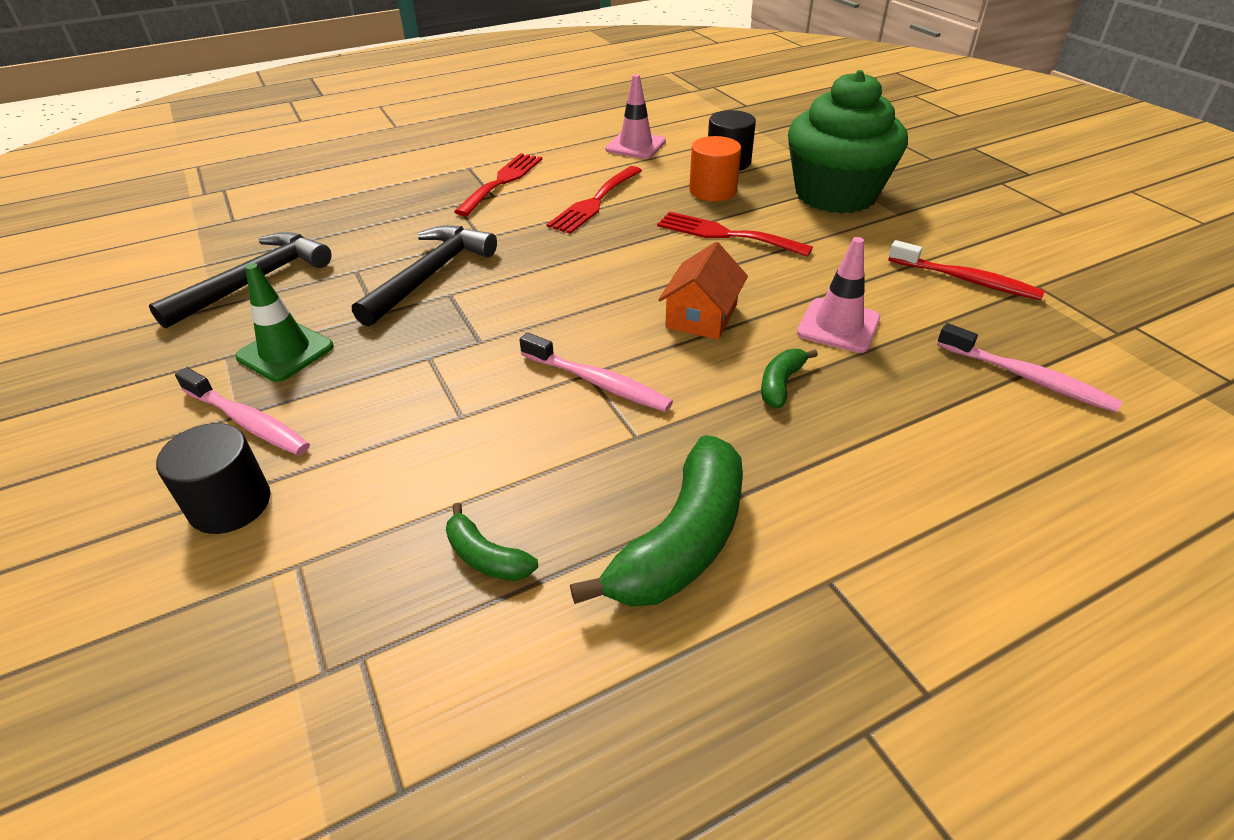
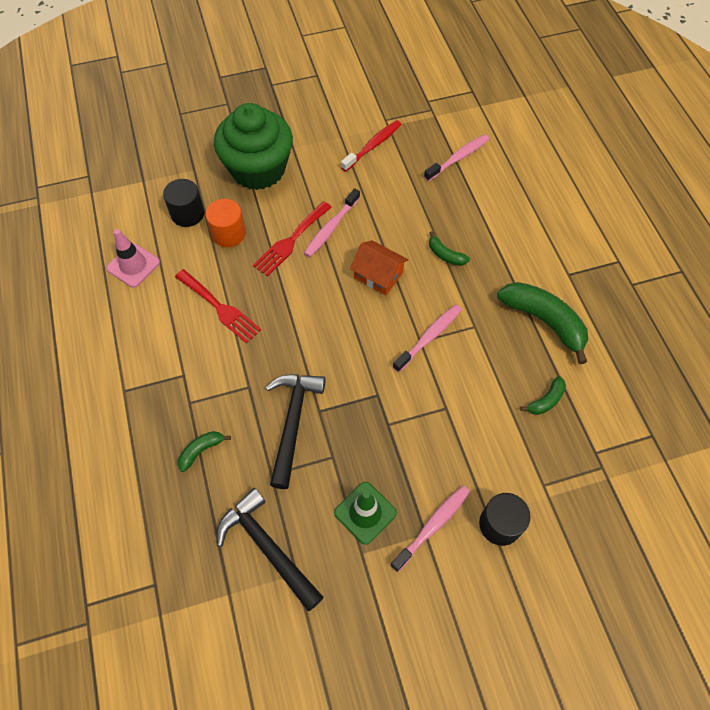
camera: 80 degrees left, 20 degrees up
black hammer [352,225,497,327] -> black hammer turned 60 degrees clockwise [265,374,326,489]
red fork [454,153,542,216] -> none
pink traffic cone [797,237,880,353] -> none
none -> green banana [178,431,231,472]
none -> pink toothbrush [304,188,360,257]

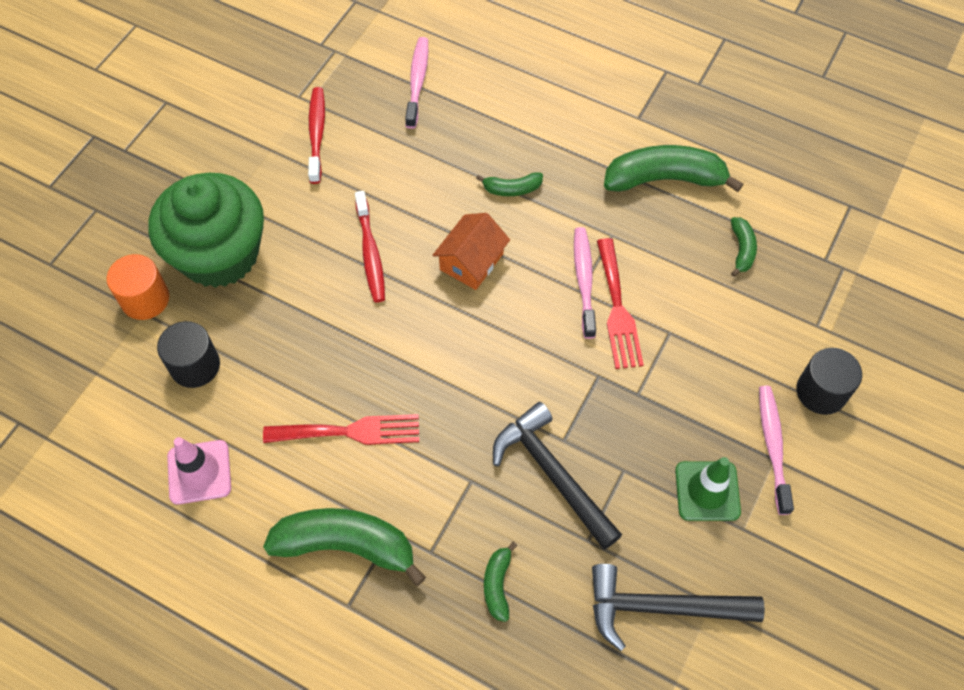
camera: 45 degrees left, 0 degrees up
orange cylinder [205,199,246,247] -> orange cylinder moved to [107,254,169,320]
red fork [253,201,332,277] -> red fork moved to [597,238,644,369]
pink toothbrush [304,188,360,257] -> red toothbrush [355,191,385,302]
orange house [350,240,408,295] -> orange house turned 45 degrees counterclockwise [433,213,510,290]
none -> green banana [263,508,426,586]

